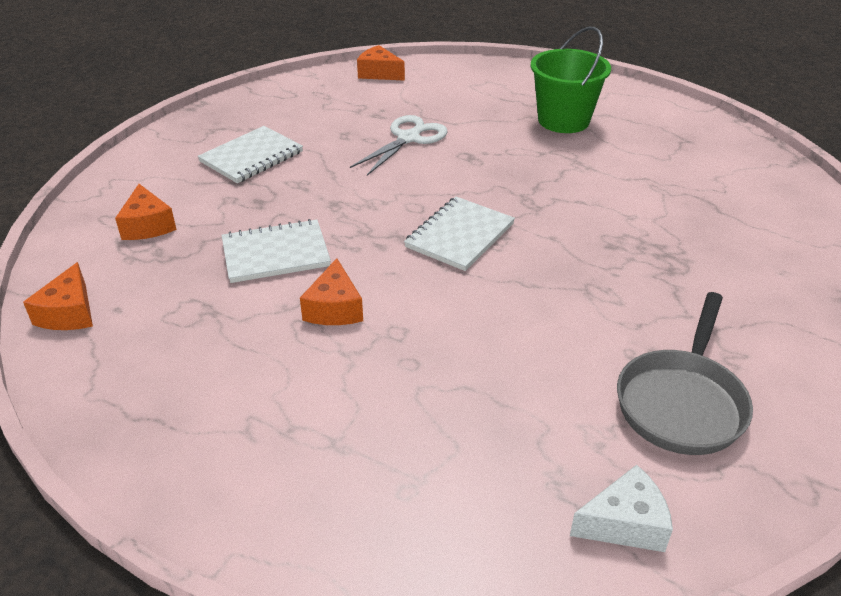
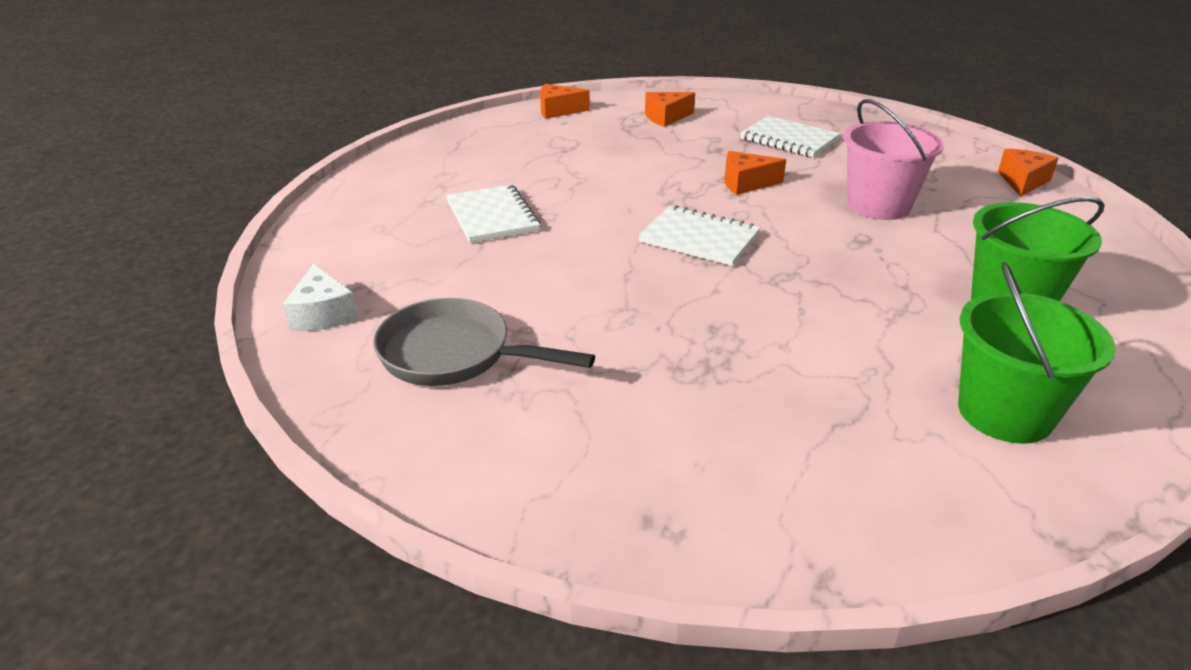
camera: 85 degrees right, 5 degrees down
white notebook [221,219,331,283] -> white notebook moved to [446,185,540,243]
orange cheese [300,258,363,325] -> orange cheese moved to [725,151,786,195]
white scissors [350,115,448,176] -> pink bucket [844,99,944,220]
none -> green bucket [958,262,1116,444]

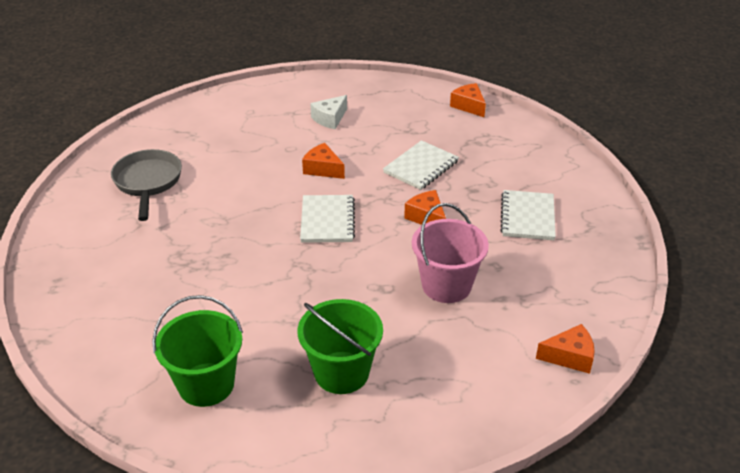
camera: 60 degrees right, 5 degrees up
white cheese [283,263,358,331] -> white cheese moved to [310,95,347,129]
white notebook [446,185,540,243] -> white notebook moved to [383,140,459,190]
orange cheese [645,92,695,127] -> orange cheese moved to [302,143,345,179]

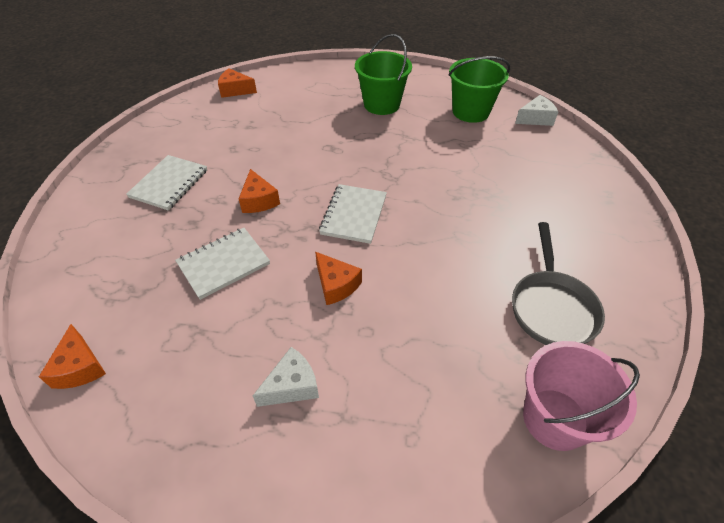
camera: 165 degrees left, 10 degrees up
pink bucket [412,203,489,303] -> pink bucket moved to [523,341,640,451]
none -> white cheese [515,95,558,126]

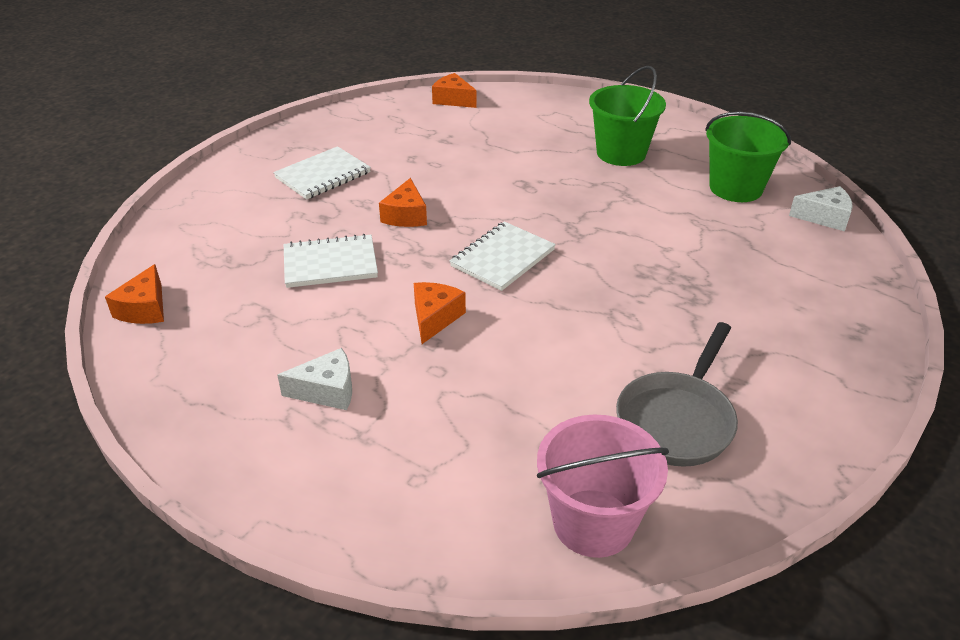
camera: 25 degrees right, 10 degrees down
orange cheese [315,252,362,305] -> orange cheese turned 150 degrees counterclockwise [414,282,466,344]

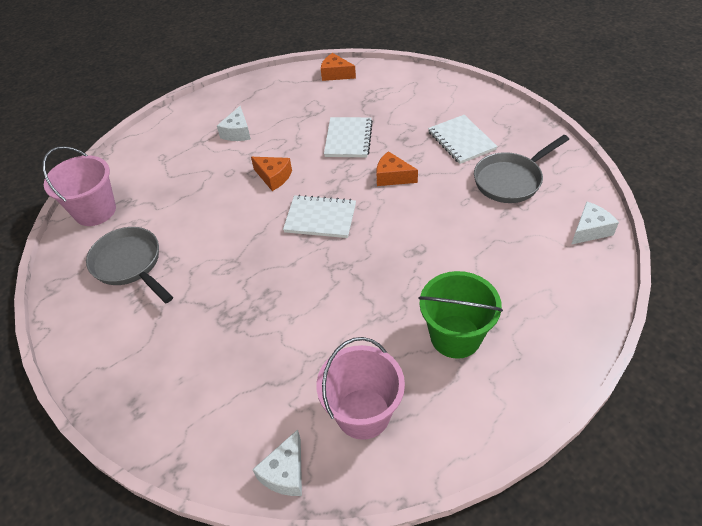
camera: 110 degrees right, 10 degrees up
orange cheese [432,73,476,108] -> white cheese [571,202,619,245]
white notebook [450,221,556,291] -> white notebook turned 45 degrees counterclockwise [283,195,356,238]
green bucket [705,112,791,202] -> pink bucket [317,337,405,440]
none -> grey pan [474,135,569,203]

